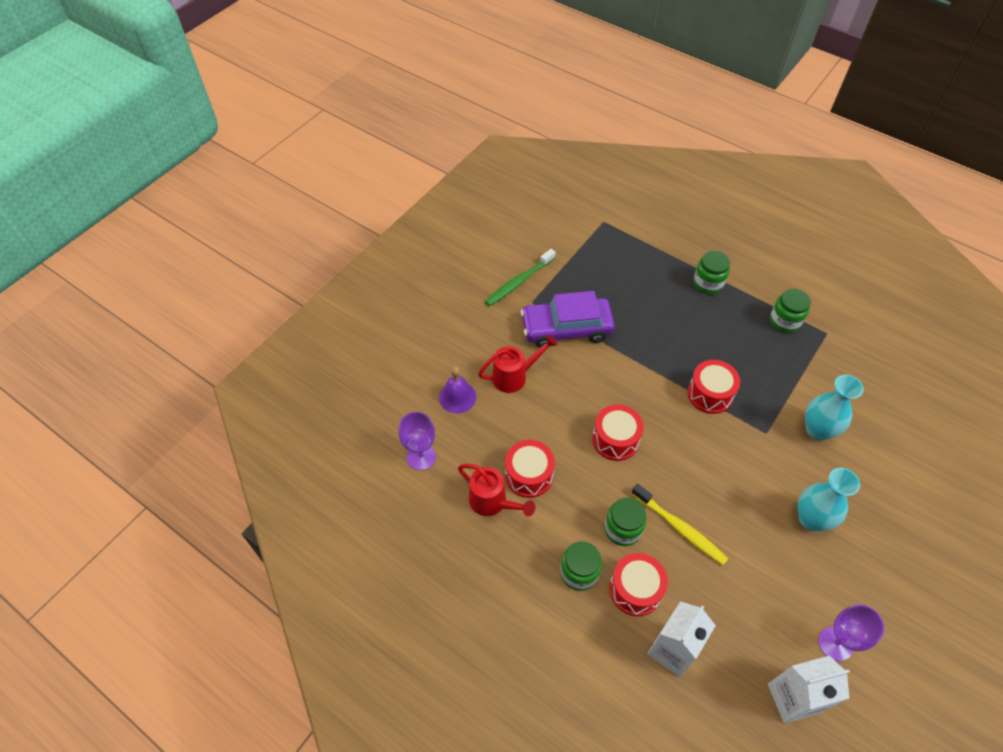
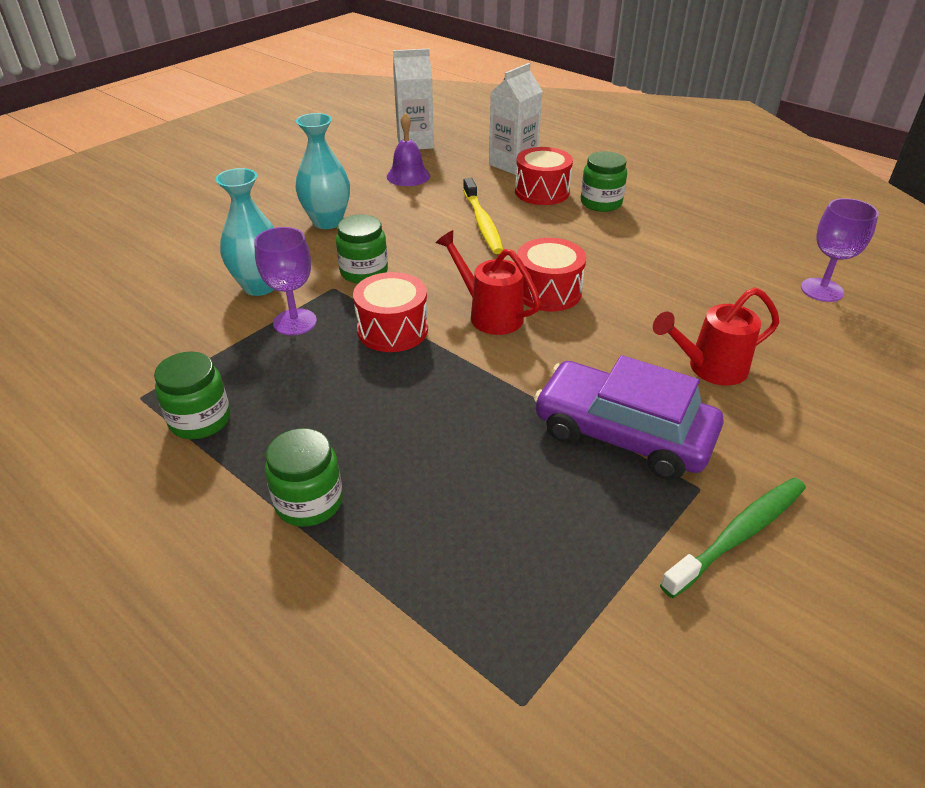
camera: 175 degrees left, 15 degrees down
purple bell [439,366,476,414] -> purple bell moved to [387,113,430,186]
red watering can [458,464,535,517] -> red watering can moved to [436,230,541,335]
red drum [505,440,555,498] -> none
purple car [521,291,615,348] -> purple car turned 150 degrees counterclockwise [534,355,724,480]
green jar [605,497,646,546] -> green jar moved to [336,214,388,283]
yellow toothbrush [631,484,728,565] -> yellow toothbrush turned 150 degrees counterclockwise [463,178,503,254]
purple goblet [819,604,884,661] -> purple goblet moved to [254,227,317,335]

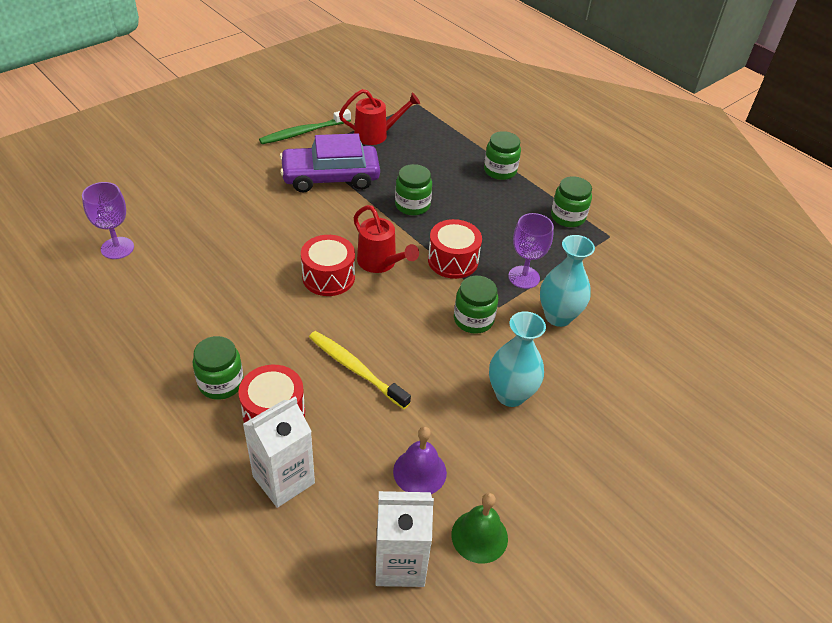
camera: 175 degrees left, 5 degrees up
yellow toothbrush [463,178,503,254] -> yellow toothbrush turned 45 degrees counterclockwise [309,331,411,409]
purple car [534,355,724,480] -> purple car turned 135 degrees clockwise [279,133,380,193]
red watering can [653,287,779,386] -> red watering can moved to [339,89,420,145]
none -> green jar [395,164,432,216]
none -> green bell [451,493,508,564]

